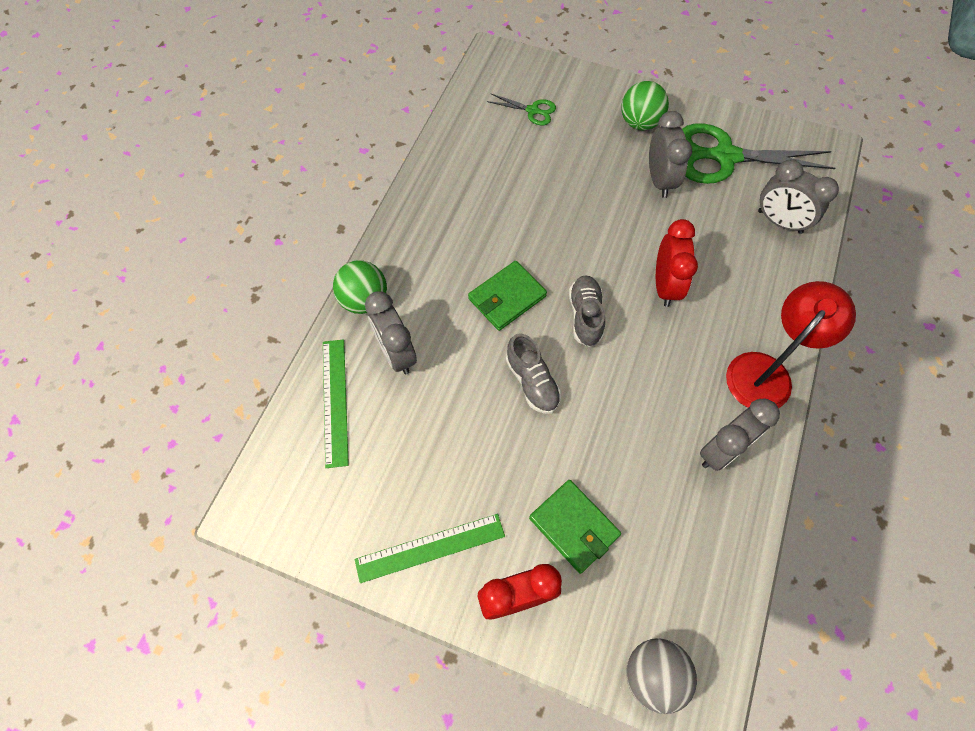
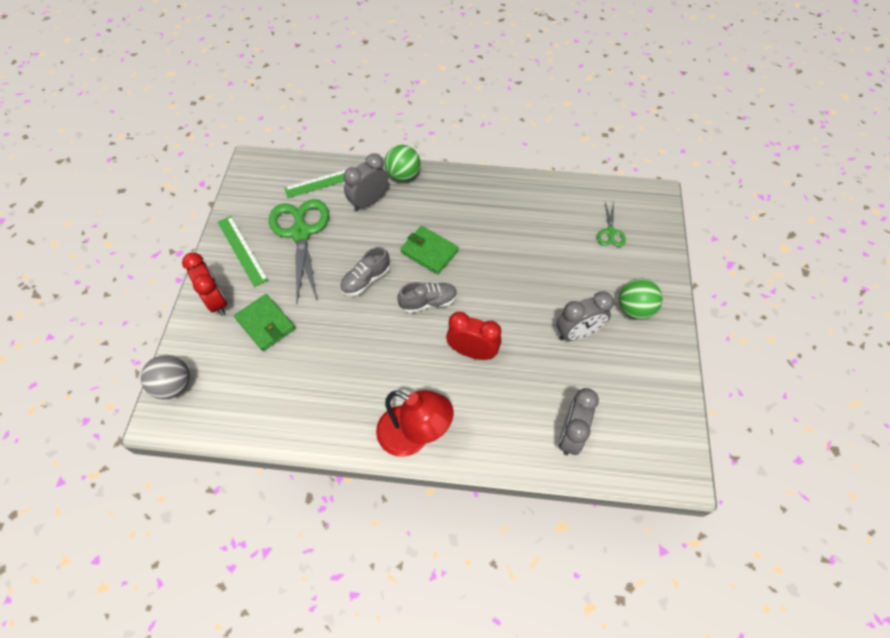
camera: 75 degrees right, 5 degrees down
green wallet [529,480,621,574] -> green wallet turned 75 degrees counterclockwise [234,294,295,351]
red clock [656,219,698,307] -> red clock turned 150 degrees counterclockwise [446,312,501,360]
green scissors [682,123,836,184] -> green scissors moved to [269,199,329,302]
grey clock [700,398,780,471] -> none

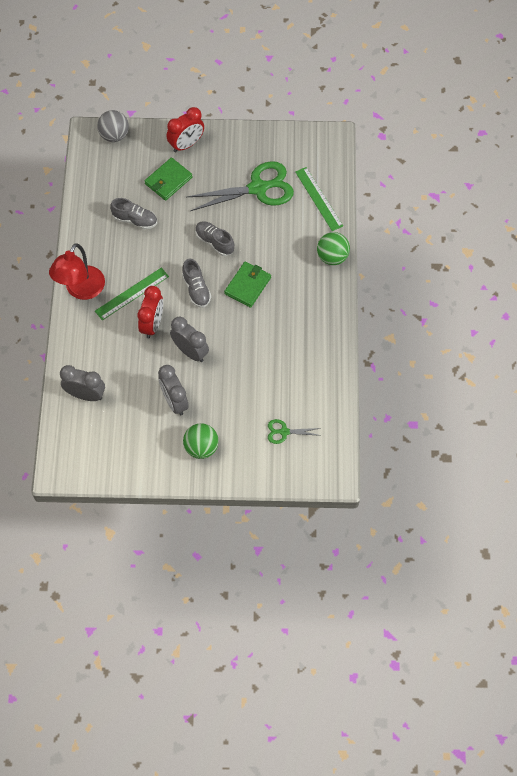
camera: 85 degrees right, 5 degrees up
green ruler [218,216,268,287] -> green ruler moved to [95,268,169,320]
grey clock [343,153,388,211] -> grey clock moved to [170,316,209,362]
none -> grey shoe [110,198,157,230]

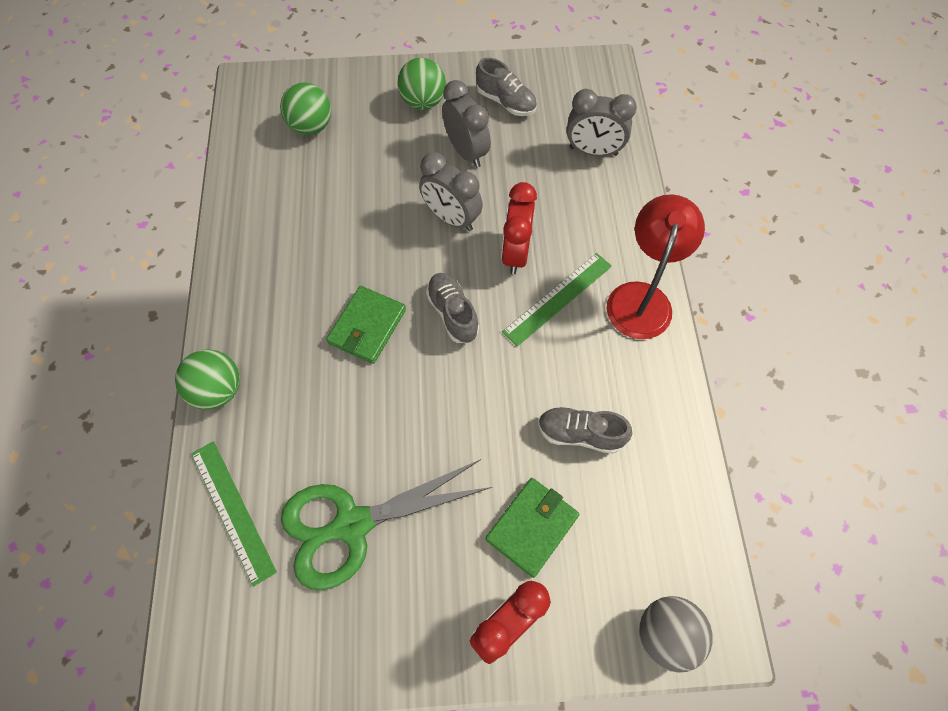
camera: 175 degrees right, 0 degrees up
grey shoe [195,221,234,256] -> grey shoe moved to [476,58,537,116]
green scissors [268,419,322,444] -> green ball [280,82,331,135]

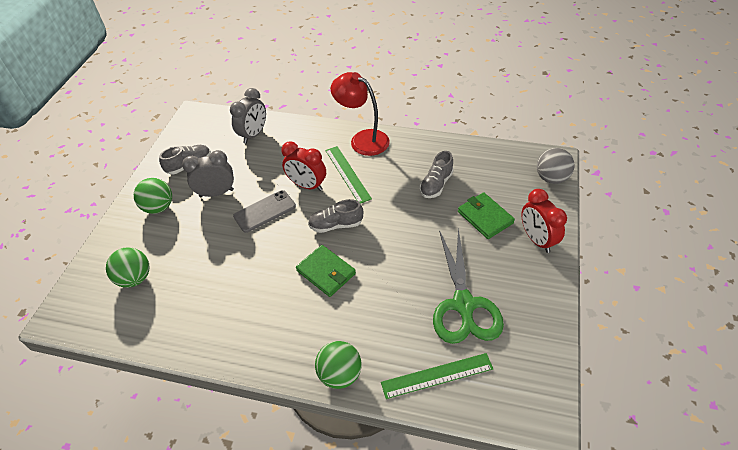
camera: 70 degrees left, 15 degrees down
grey clock [419,152,483,231] -> grey phone [233,190,296,233]

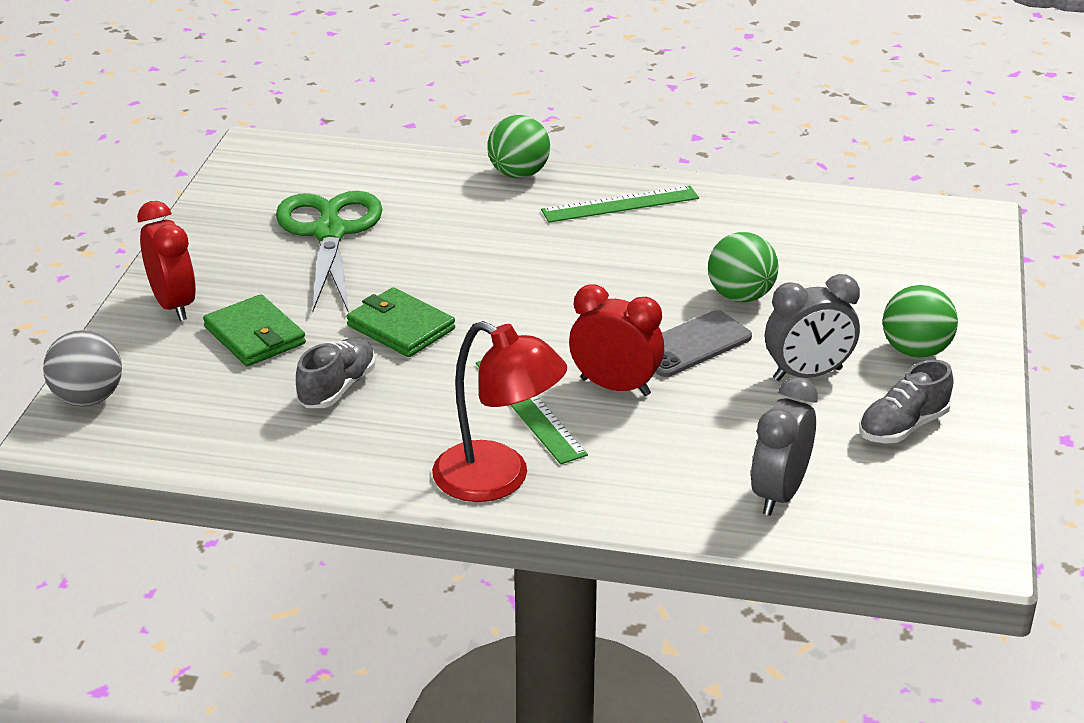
camera: 175 degrees right, 15 degrees down
green ball [106,248,149,288] -> green ball moved to [708,232,779,302]
green wallet [296,245,356,297] -> green wallet moved to [346,287,455,357]
grey shoe [308,199,363,233] -> none
green ruler [381,353,493,399] -> green ruler moved to [541,185,699,223]

